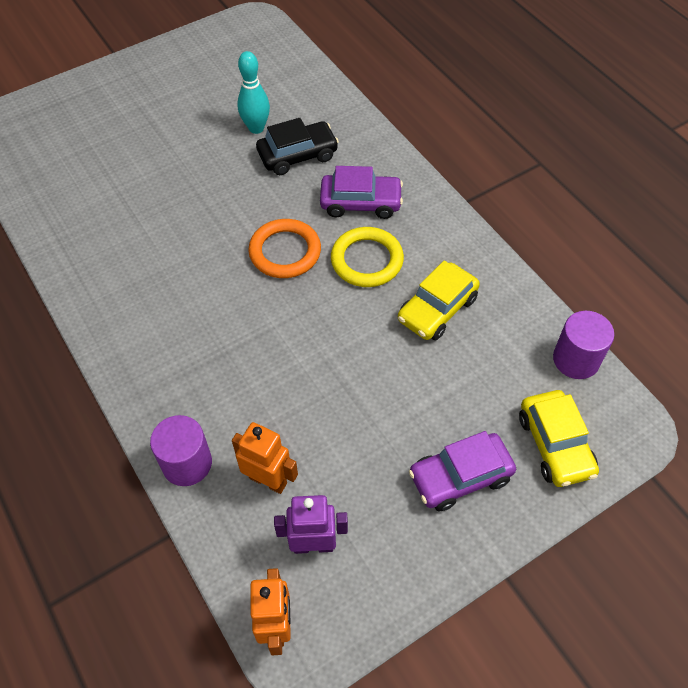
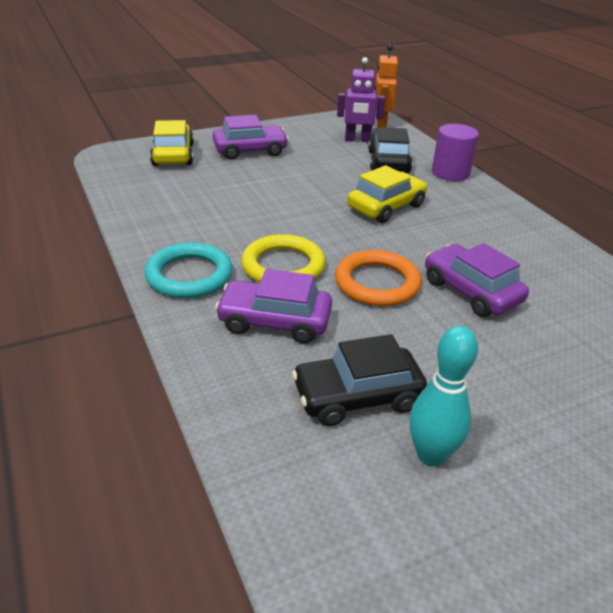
camera: 175 degrees left, 20 degrees down
orange robot [232,422,298,494] -> black car [368,127,413,173]
yellow car [398,260,480,340] -> yellow car moved to [347,165,427,223]
purple cylinder [553,311,614,379] -> none
none -> turquoise ring [145,242,233,298]
none -> purple car [425,243,529,317]

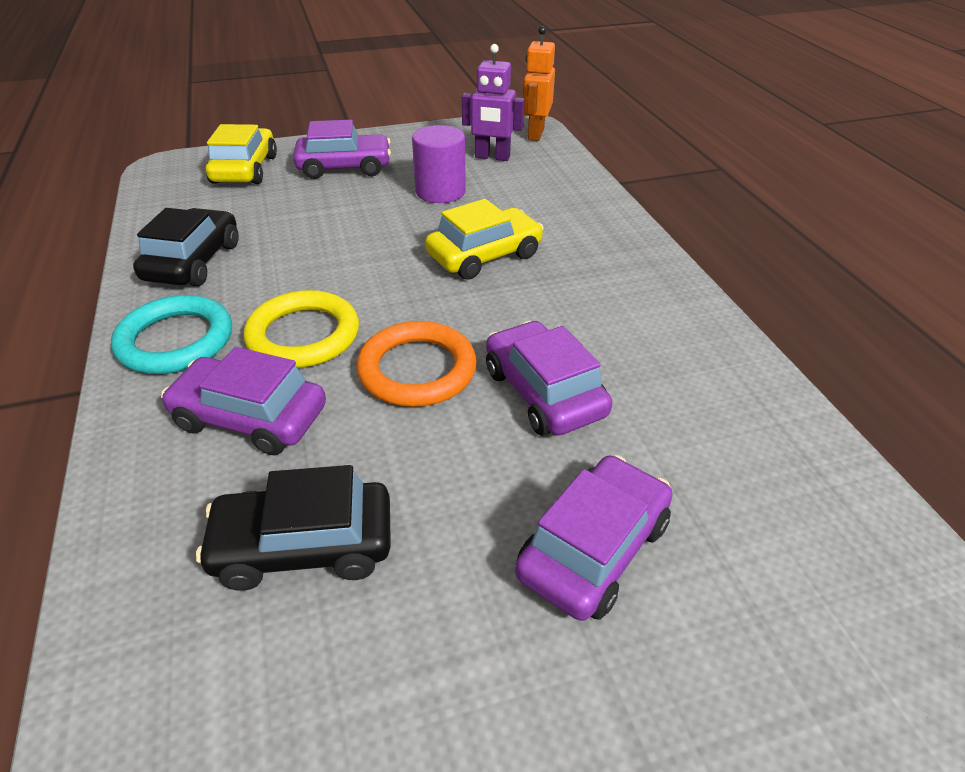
camera: 10 degrees right, 5 degrees up
black car [368,127,413,173] -> black car moved to [133,208,239,286]
turquoise bowling pin [409,326,478,467] -> none
purple cylinder [432,124,479,181] -> purple cylinder moved to [412,125,466,203]
none -> purple car [515,455,673,621]

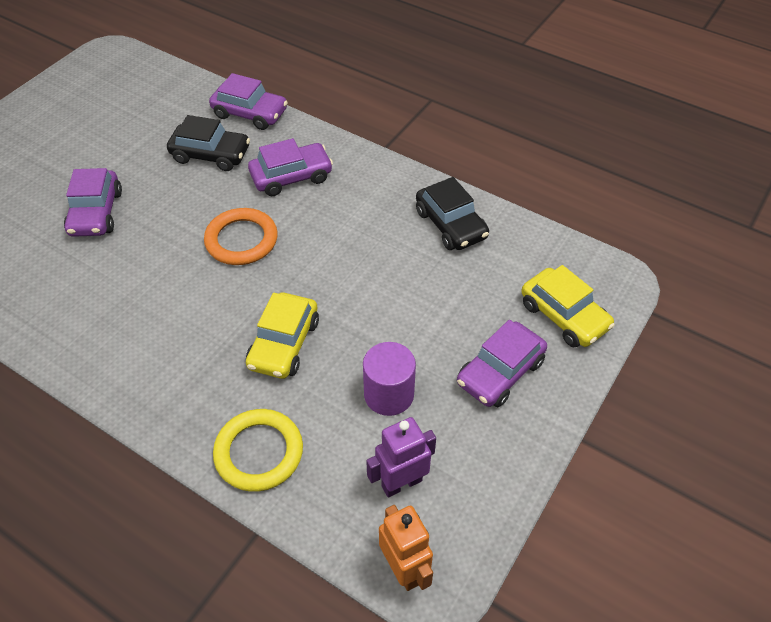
camera: 140 degrees right, 10 degrees up
turquoise ring [111,295,232,374] -> none
black car [196,465,391,591] -> black car turned 60 degrees clockwise [167,115,250,171]
yellow ring [243,290,359,368] -> yellow ring moved to [213,409,303,492]
purple car [486,321,613,436] -> purple car moved to [209,73,288,130]

